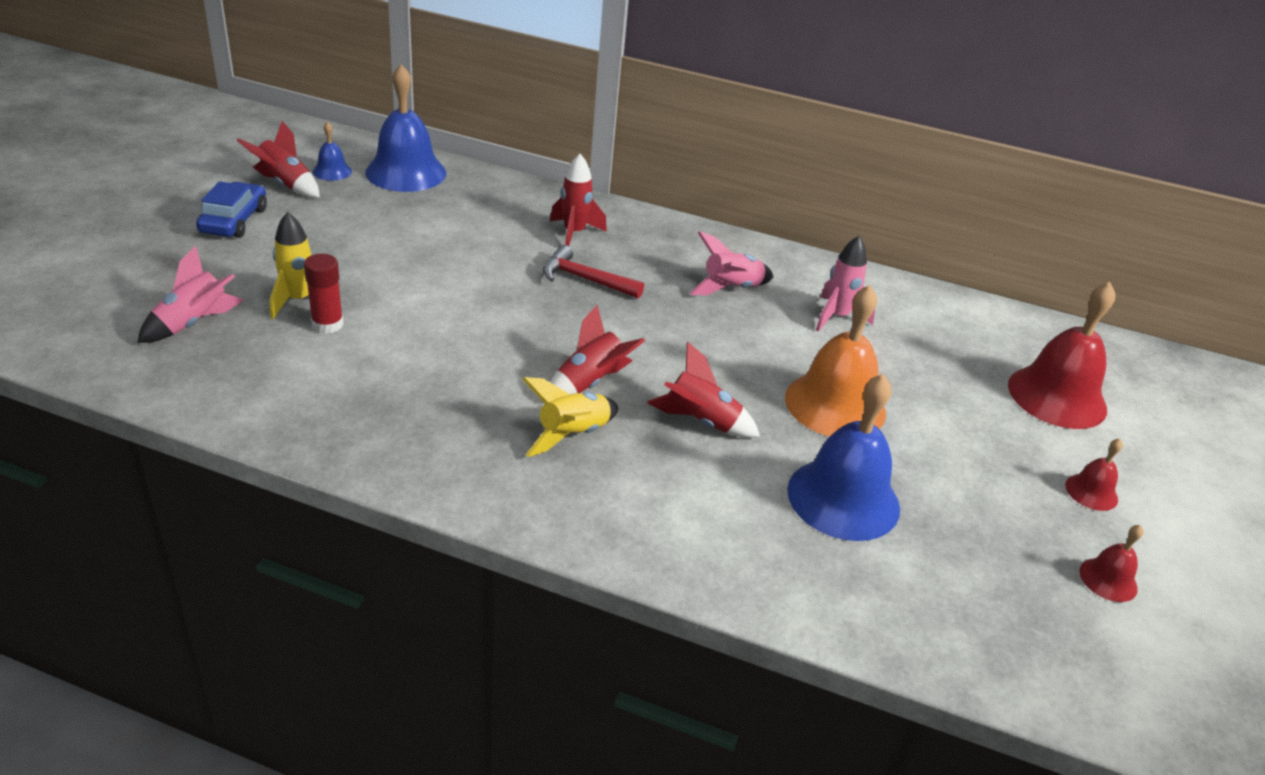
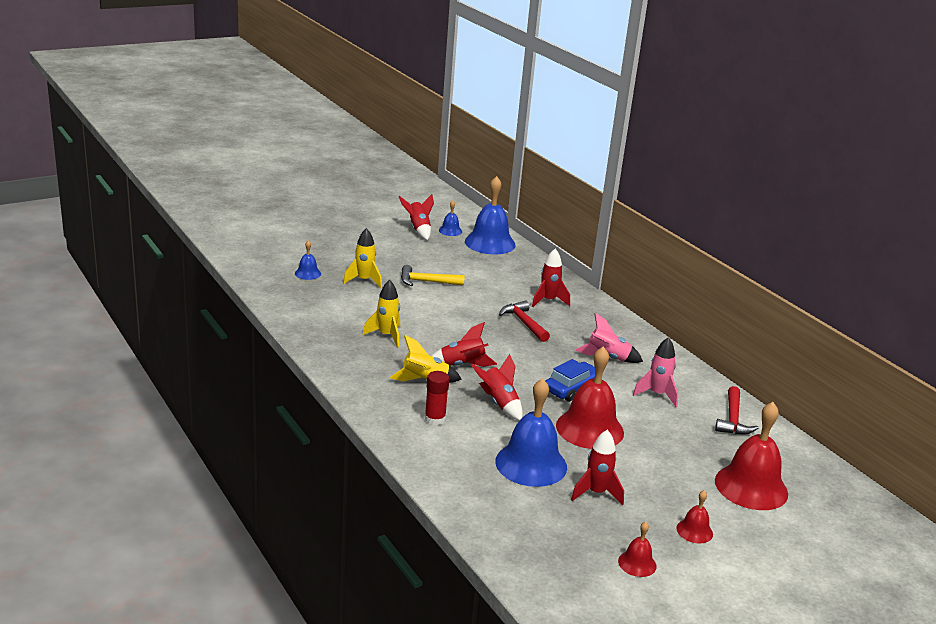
camera: 40 degrees right, 10 degrees down
pink rocket [137,245,244,343] -> blue bell [295,240,321,280]
blue car [196,181,267,238] -> blue car moved to [546,359,595,402]
red glue stick [304,254,344,334] -> red glue stick moved to [425,371,450,426]
orange bell [785,285,886,437] -> red bell [556,347,624,449]
none -> yellow rocket [363,280,400,348]
none -> yellow hammer [401,265,465,286]
none -> red rocket [571,430,624,506]
none -> red hammer [715,386,758,435]

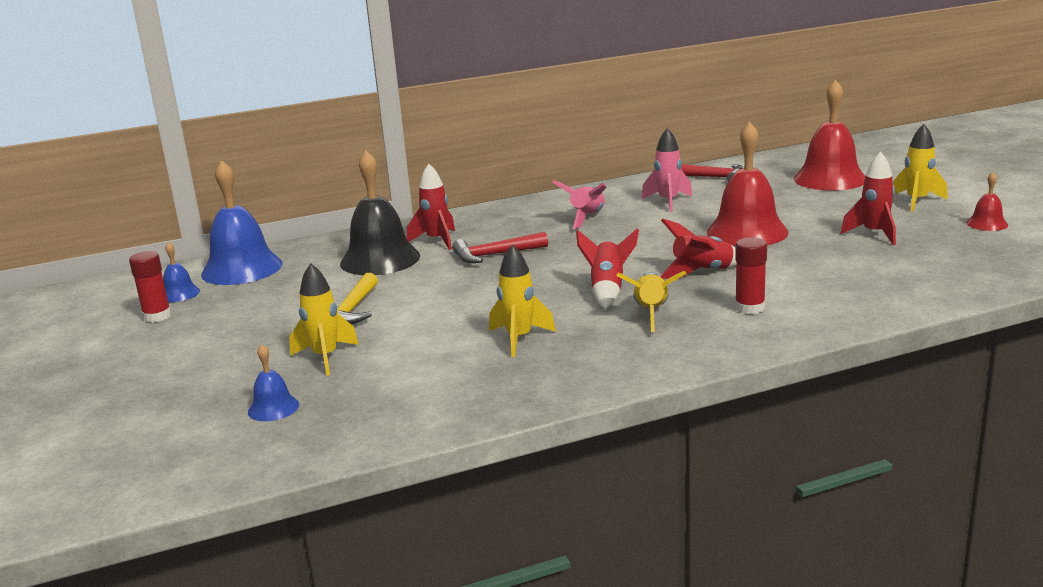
camera: 75 degrees left, 5 degrees down
red rocket [399,194,434,240] -> red glue stick [129,251,172,323]
blue bell [495,378,567,487] -> none
blue car [546,359,595,402] -> none
red bell [676,490,713,544] -> yellow rocket [893,124,948,212]
none -> black bell [340,151,420,275]

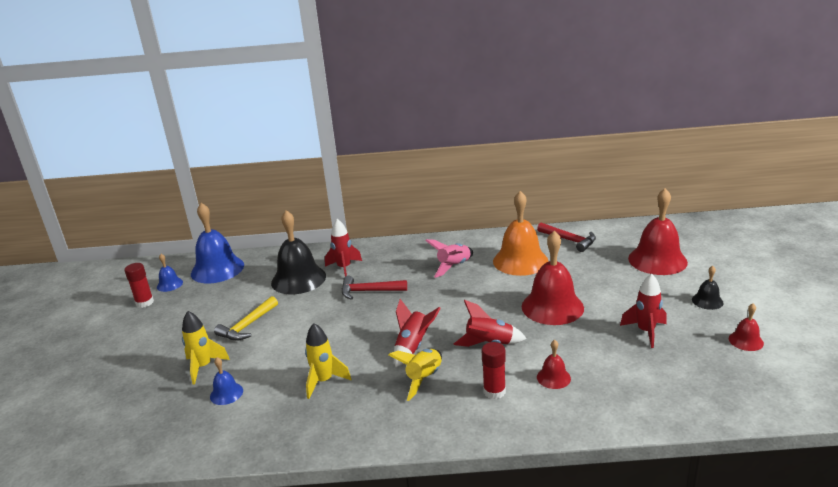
camera: 20 degrees right, 5 degrees up
blue bell [248,344,299,421] -> blue bell moved to [210,357,243,405]
pink rocket [641,128,692,212] -> orange bell [493,191,549,276]
yellow rocket [893,124,948,212] -> black bell [692,266,723,310]
none -> red bell [537,340,571,389]

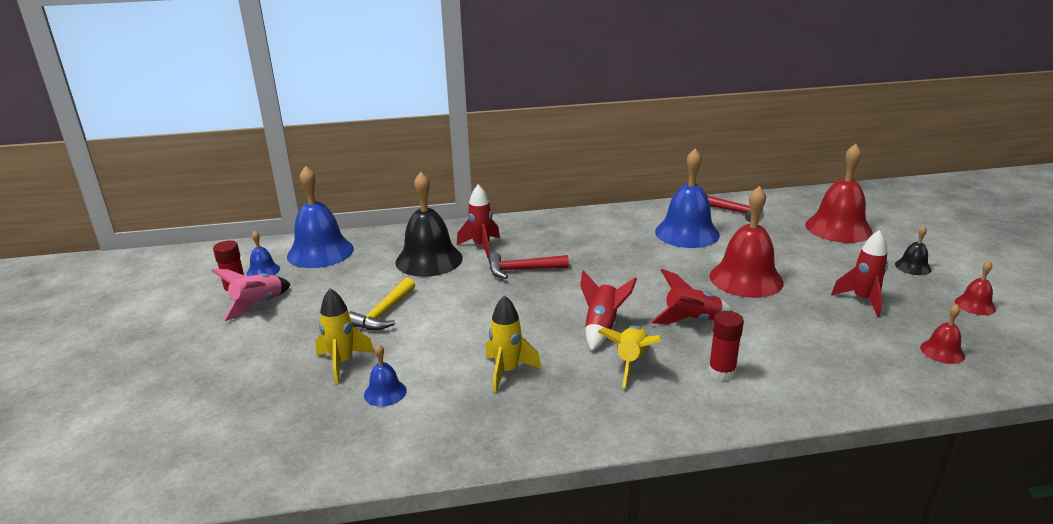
camera: 10 degrees left, 0 degrees up
pink rocket [425,239,473,278] -> pink rocket moved to [211,269,291,321]
orange bell [493,191,549,276] -> blue bell [655,149,720,248]
red bell [537,340,571,389] -> red bell moved to [920,304,965,364]

